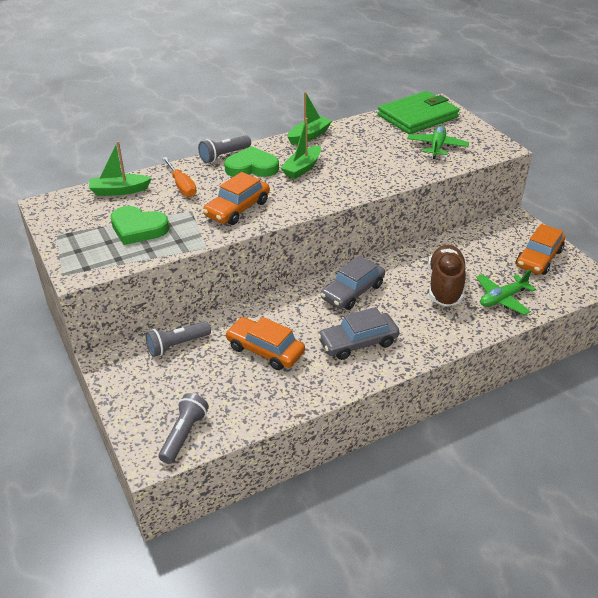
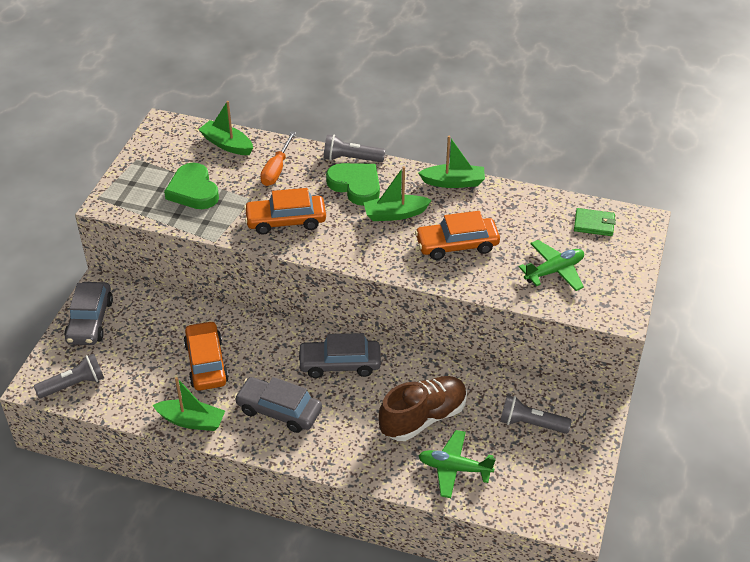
camera: 45 degrees right, 5 degrees up
grey flashlight [146,321,211,357] -> grey flashlight moved to [500,395,572,434]
green wallet [378,91,459,134] -> green wallet [574,208,616,236], size x0.45
orange car [516,224,565,275] -> orange car moved to [415,211,500,260]
none -> grey car [64,282,113,345]
none -> green boat [153,377,225,431]

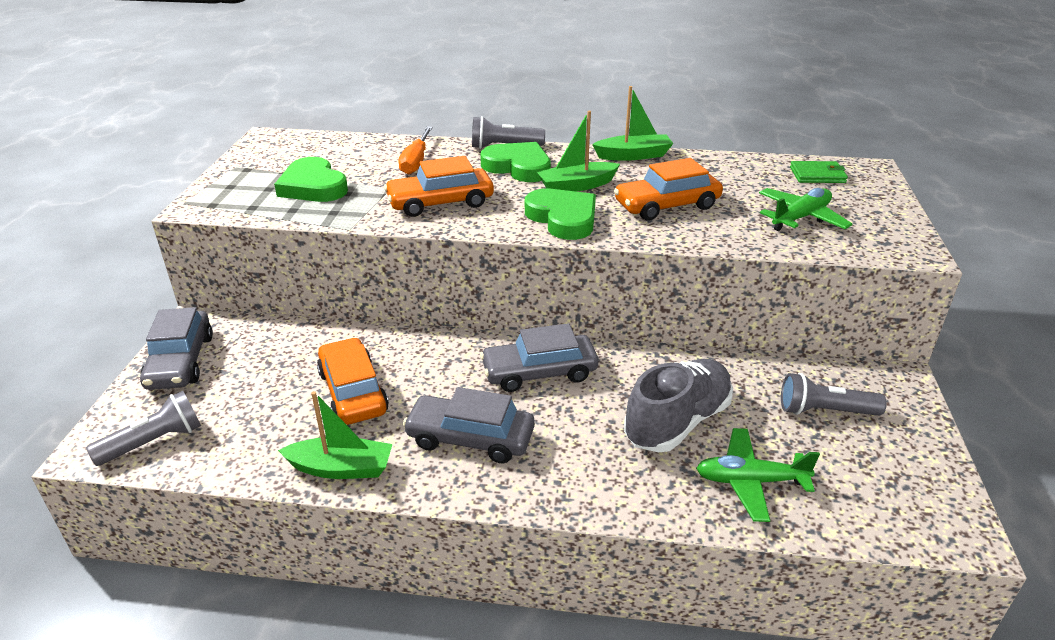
camera: 10 degrees left, 10 degrees down
green boat [198,101,253,155] -> none
brown shoe [379,376,467,441] -> grey shoe [624,359,733,452]
none -> green heart [525,189,596,240]

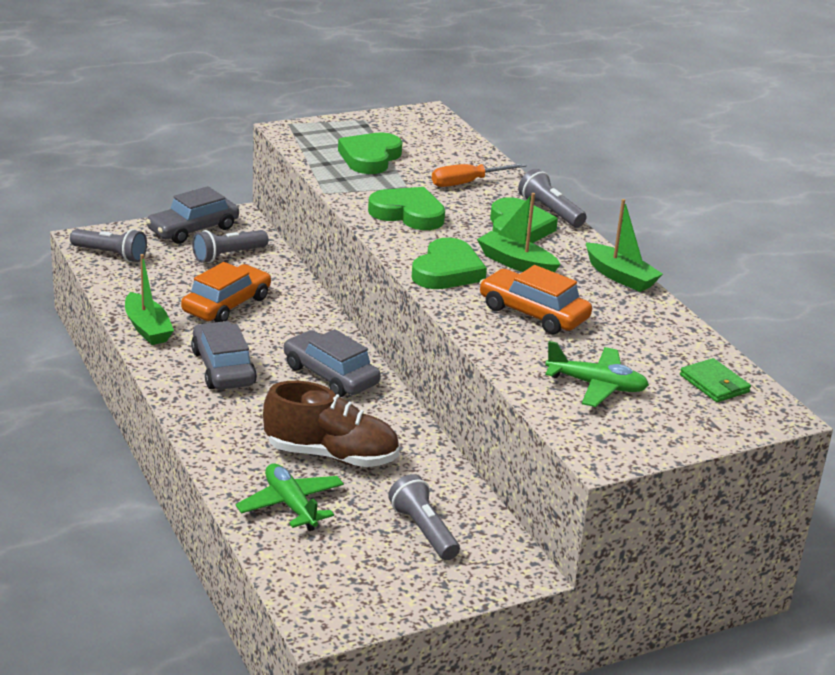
camera: 55 degrees right, 5 degrees down
orange car [384,156,494,217] -> green heart [368,187,445,230]
grey shoe [624,359,733,452] -> brown shoe [263,381,399,467]
none -> grey flashlight [192,230,269,263]

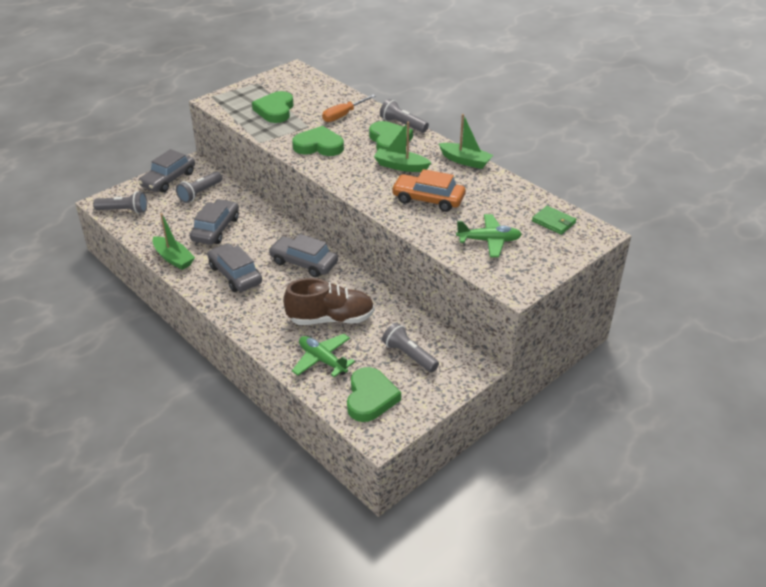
camera: 15 degrees left, 10 degrees up
orange car [181,262,271,322] -> grey car [190,199,239,245]
green heart [412,238,487,289] -> green heart moved to [347,367,401,422]

